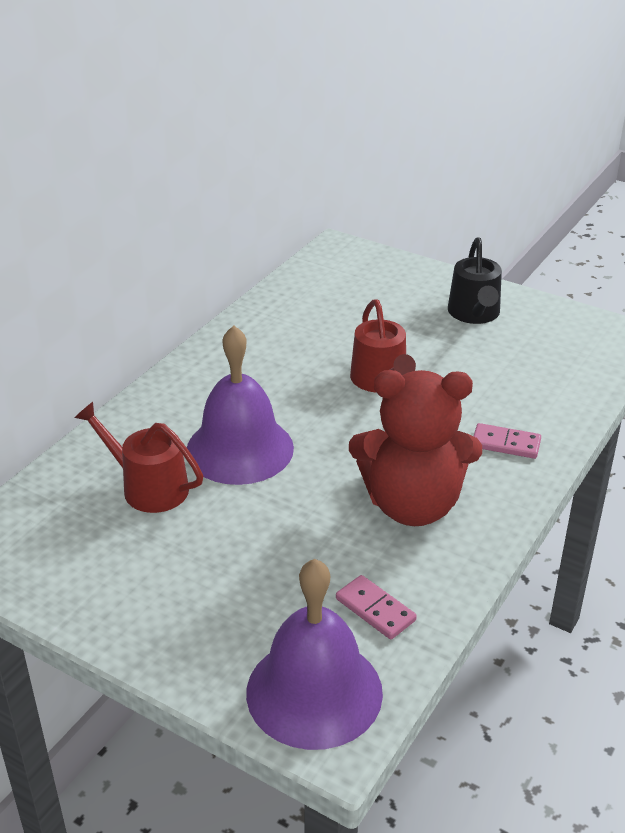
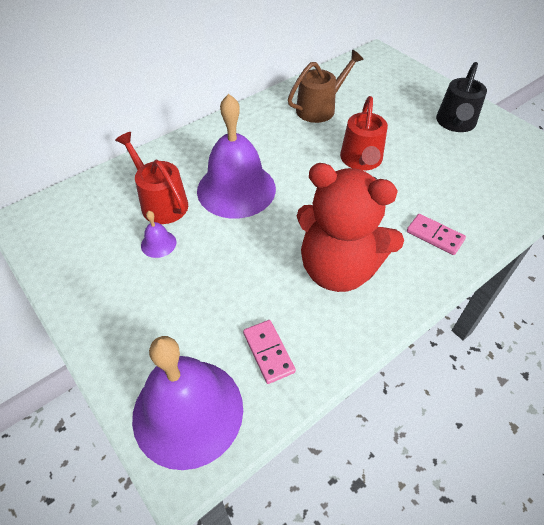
camera: 20 degrees right, 15 degrees up
none -> purple bell [141,211,176,258]
none -> brown watering can [288,50,364,123]

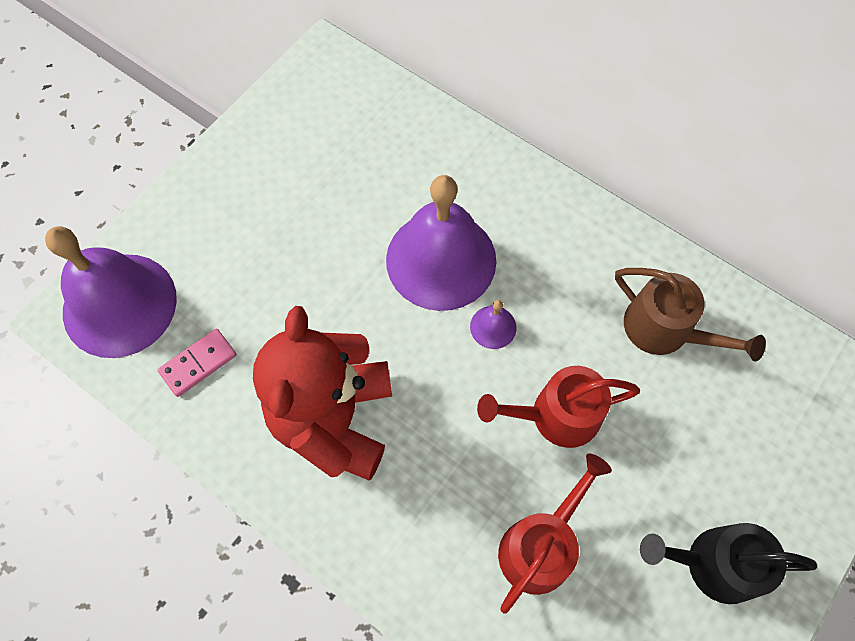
camera: 75 degrees right, 15 degrees up
red watering can [115,132,188,224] -> red watering can moved to [498,454,612,614]
purple bell [141,211,176,258] -> purple bell moved to [470,300,517,349]
pink domino [407,214,466,255] -> none

